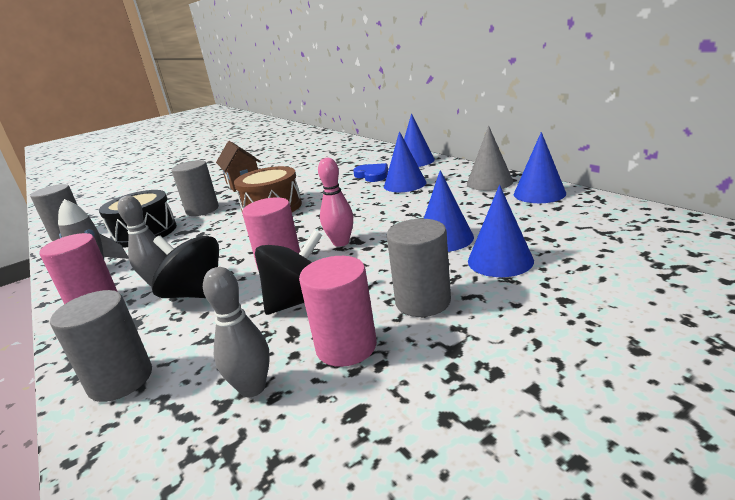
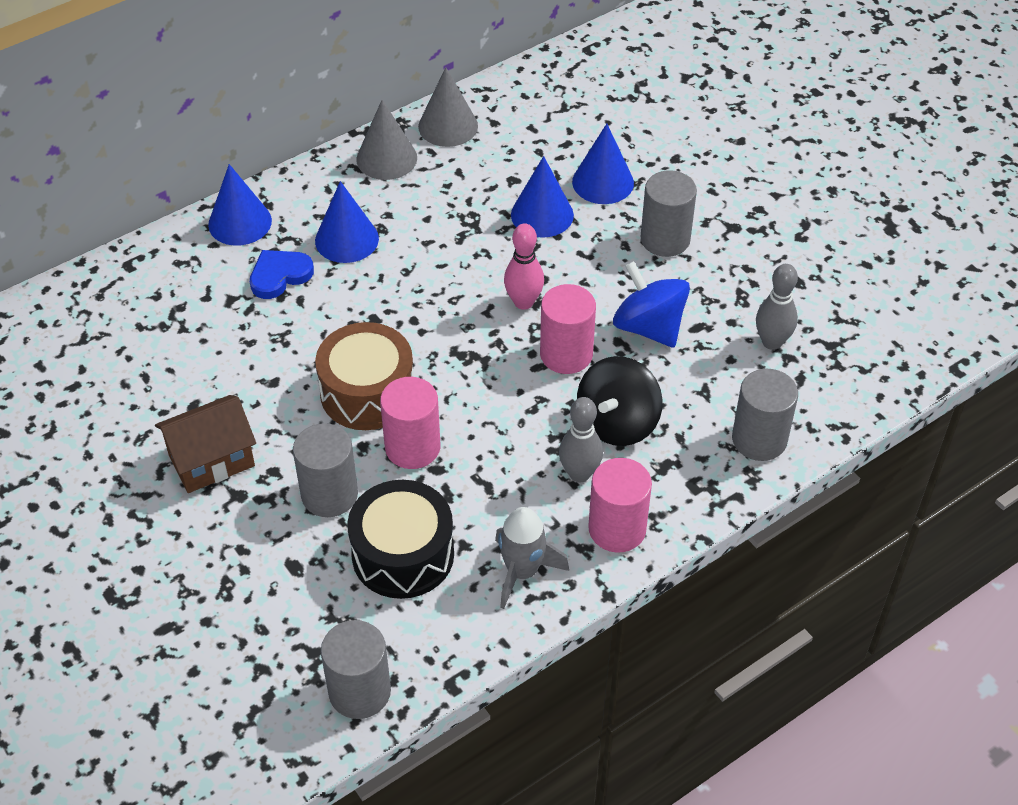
camera: 95 degrees left, 25 degrees up
black spinning top [255,230,322,315] -> blue spinning top [613,261,690,348]
pink cylinder [299,256,377,367] -> pink cylinder moved to [380,377,441,469]
blue cone [514,132,566,203] -> grey cone [418,67,478,147]

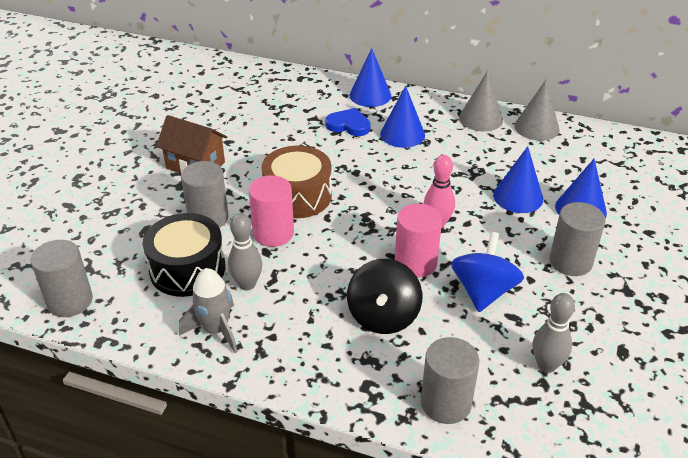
camera: 55 degrees right, 10 degrees down
grey bowling pin [559,397,603,482] -> grey bowling pin moved to [228,213,262,290]
black spinning top [577,356,663,446] -> black spinning top turned 75 degrees counterclockwise [347,259,422,334]
pink cylinder [588,458,652,553] -> none

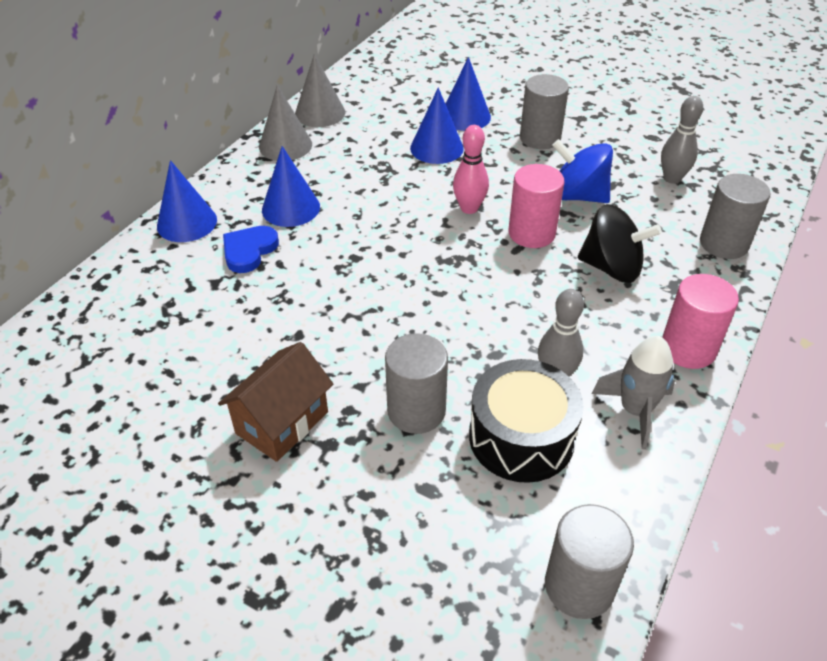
camera: 80 degrees left, 5 degrees up
pink cylinder [249,175,294,247] -> pink cylinder moved to [662,274,739,369]
brown drum [261,145,332,218] -> none

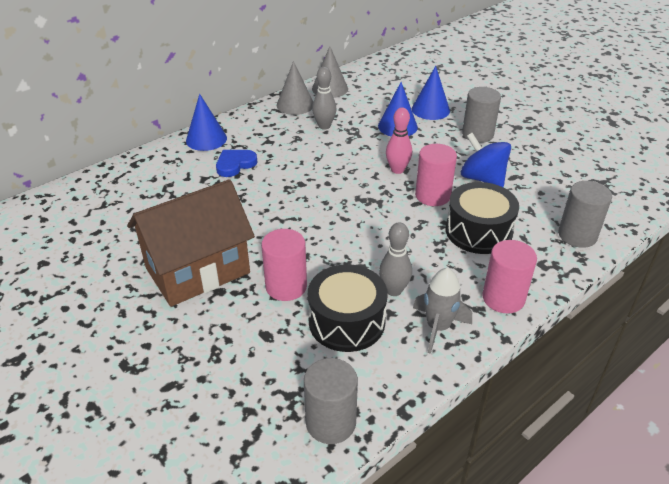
camera: 20 degrees right, 5 degrees down
brown house [218,342,333,462] -> brown house [127,179,255,307], size x1.65
blue cone [262,146,320,227] -> none
grey cylinder [385,333,448,434] -> pink cylinder [261,229,307,301]
black spinning top [578,204,662,283] -> black drum [446,182,519,254]
grey bowling pin [661,96,703,184] -> grey bowling pin moved to [312,67,337,130]

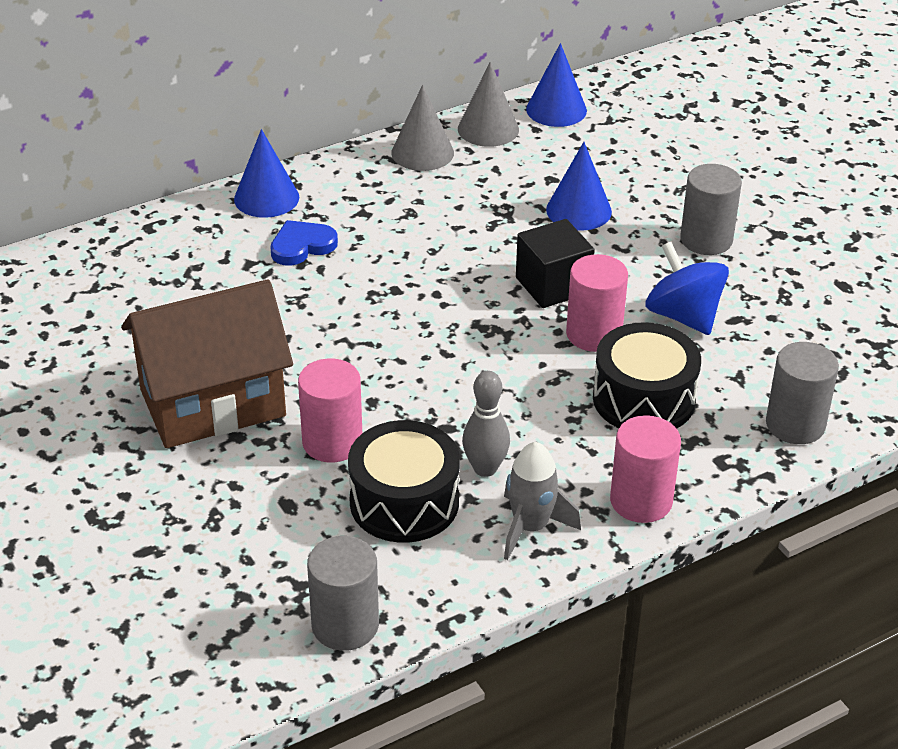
camera: 10 degrees right, 0 degrees up
grey bowling pin [312,67,337,130] -> none
pink bowling pin [386,107,412,174] -> black cube [516,219,595,308]
blue cone [412,66,450,120] -> blue cone moved to [526,43,587,127]

